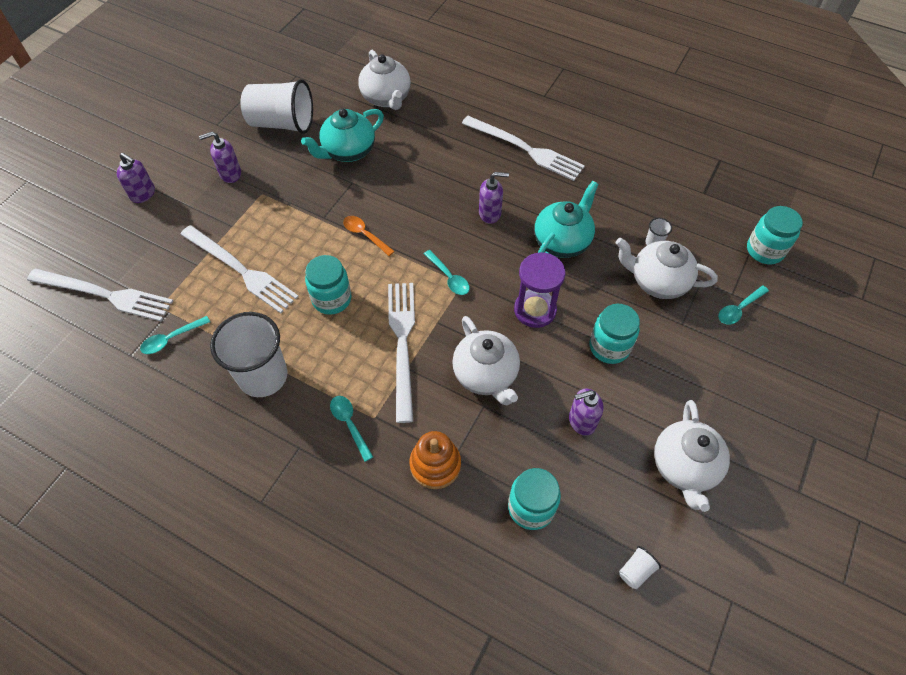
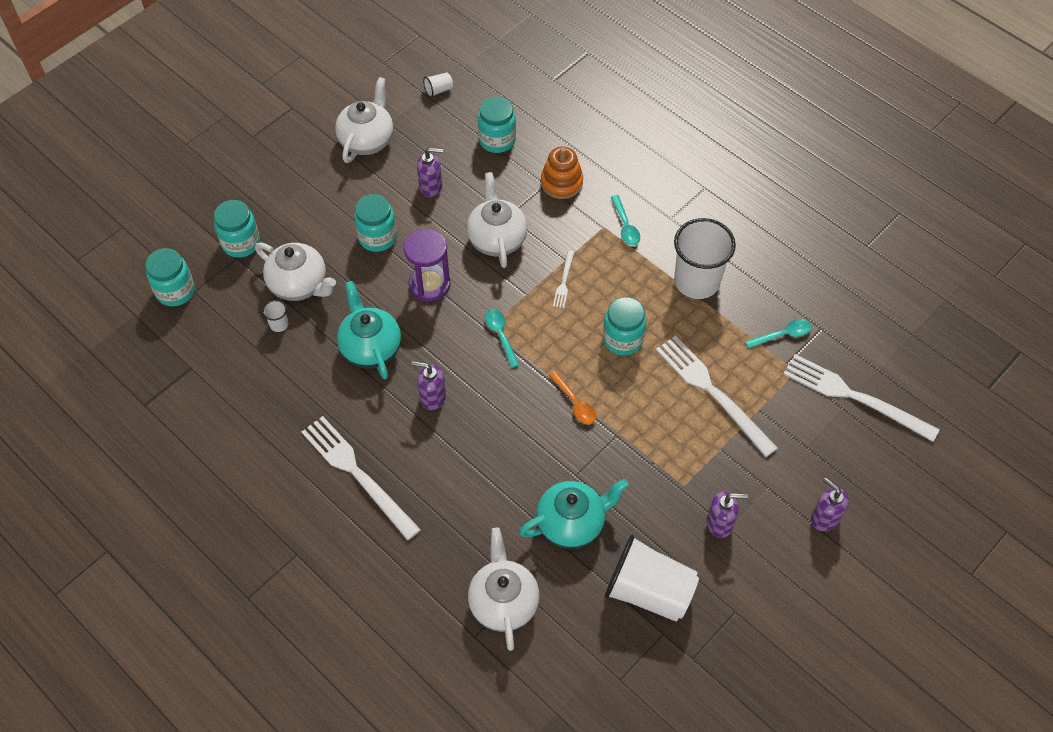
camera: 165 degrees left, 0 degrees up
white fork [388,283,415,423] -> white fork [553,251,574,308], size x0.45
turquoise teapot [534,181,599,258] -> turquoise teapot turned 105 degrees clockwise [337,281,401,379]
turquoise spoon [718,286,769,325] -> turquoise jar [214,200,260,258]

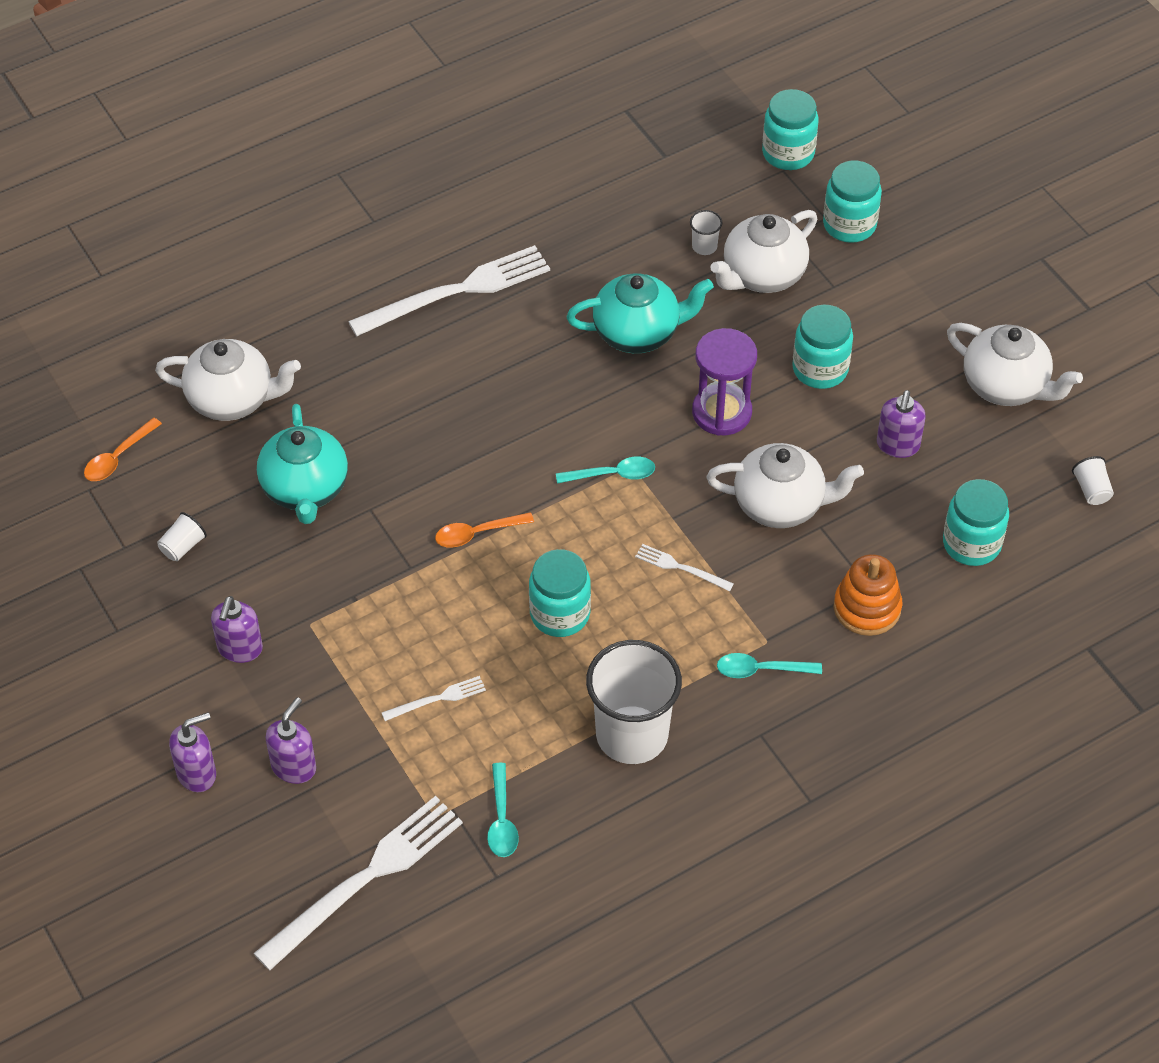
camera: 105 degrees right, 5 degrees down
purple soap dispenser [411,361,446,410] -> purple soap dispenser moved to [265,697,316,784]
white cup [605,535,699,621] -> white cup [157,512,207,561], size x0.40
white fork [656,336,778,457] -> white fork [382,676,486,721], size x0.45
none -> orange spoon [84,417,162,481]

